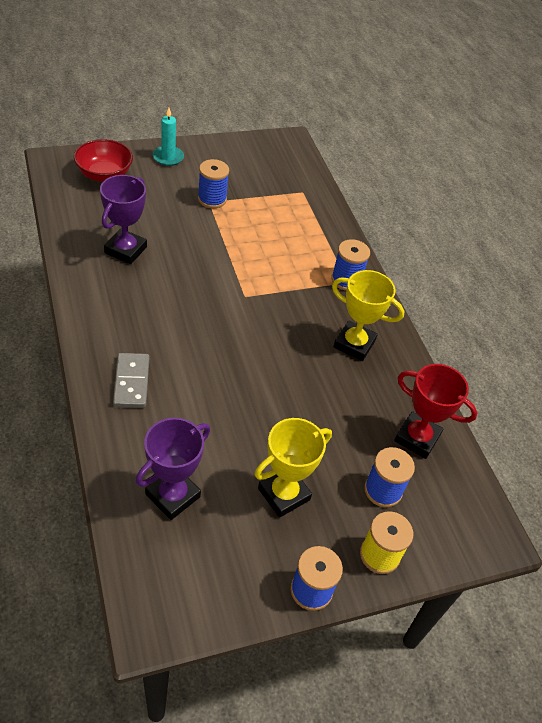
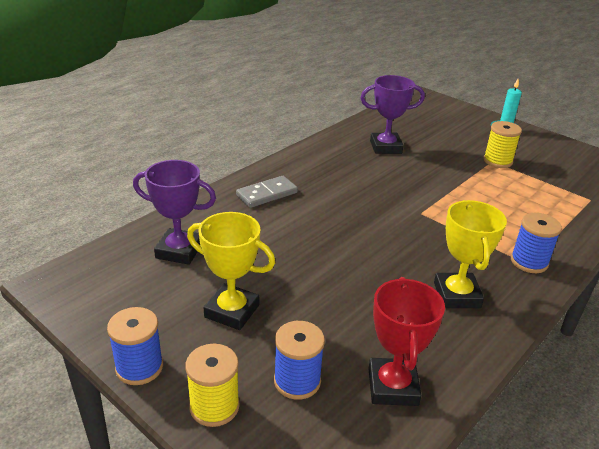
camera: 65 degrees right, 15 degrees down
red bowl [74,139,133,182] -> none
blue spool [198,159,229,208] -> yellow spool [483,121,522,168]

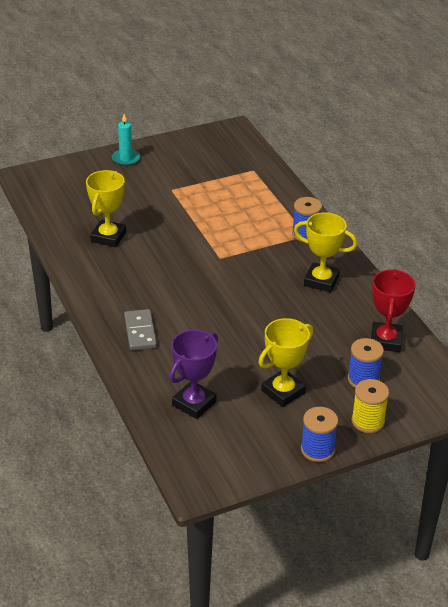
camera: 65 degrees left, 5 degrees up
purple trophy [360,75,425,154] -> yellow trophy [86,170,126,247]
red trophy [368,277,445,406] -> red trophy turned 75 degrees clockwise [371,269,416,352]
yellow spool [483,121,522,168] -> none

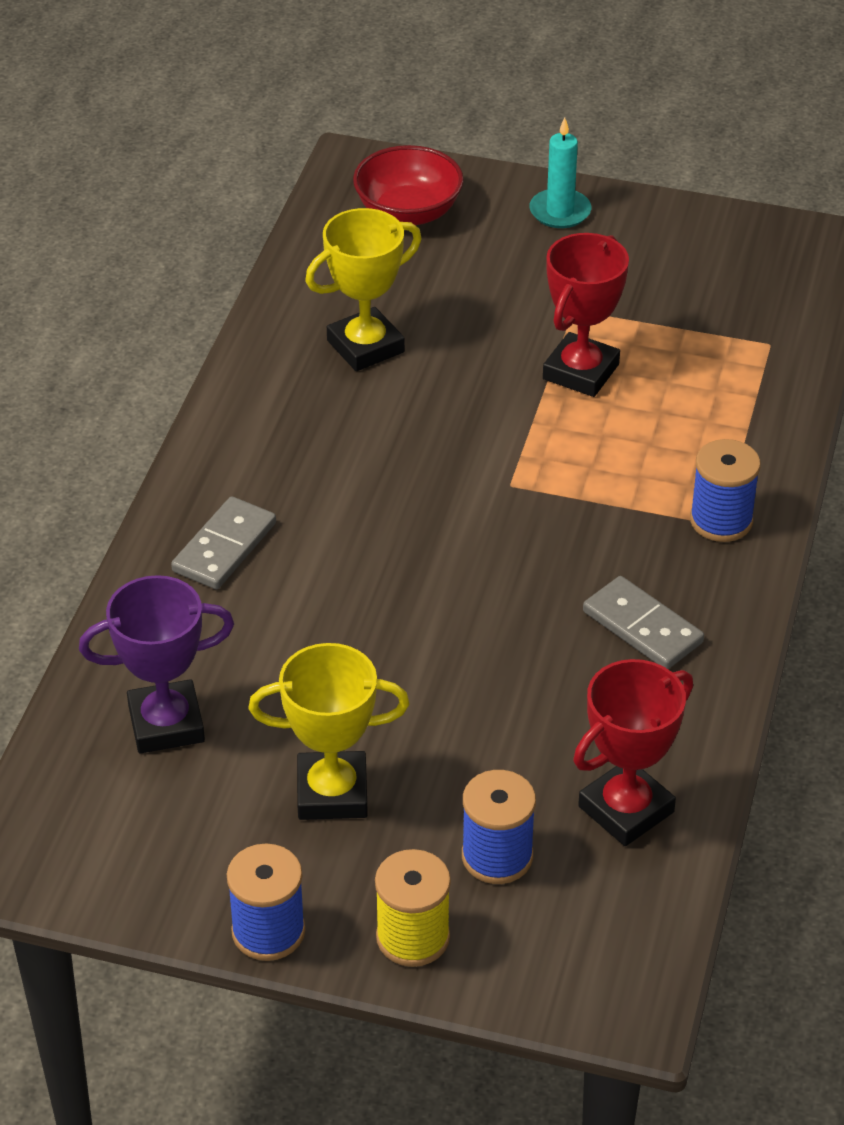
camera: 40 degrees right, 5 degrees up
yellow trophy [294,212,357,292] -> grey domino [583,576,704,669]
none -> red bowl [353,145,464,226]
none -> red trophy [543,233,629,397]

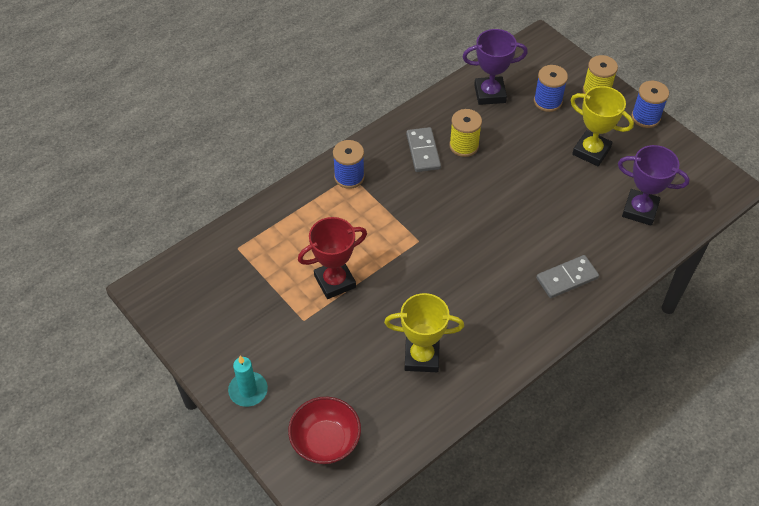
camera: 145 degrees left, 10 degrees up
red trophy [573,659,693,846] -> purple trophy [462,29,528,105]
none -> yellow spool [449,109,482,157]

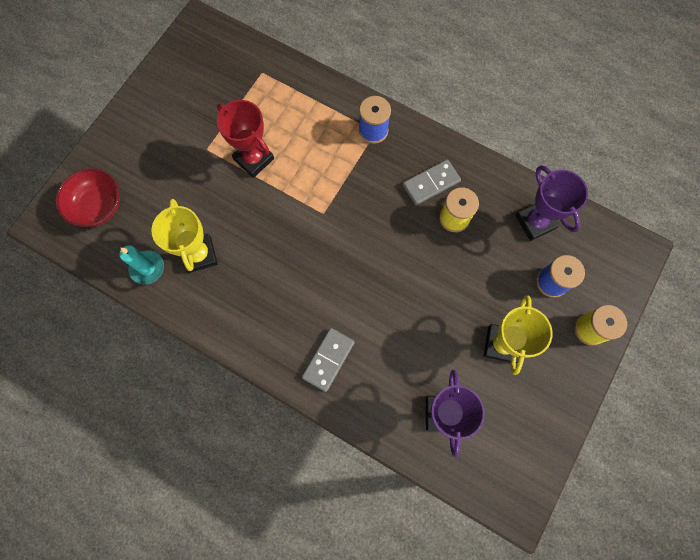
camera: 70 degrees right, 20 degrees up
turquoise candle [228,356,268,407] -> turquoise candle moved to [119,245,164,285]
grey domino [536,255,599,298] -> grey domino turned 75 degrees clockwise [302,328,355,392]
blue spool [631,81,669,128] -> none

